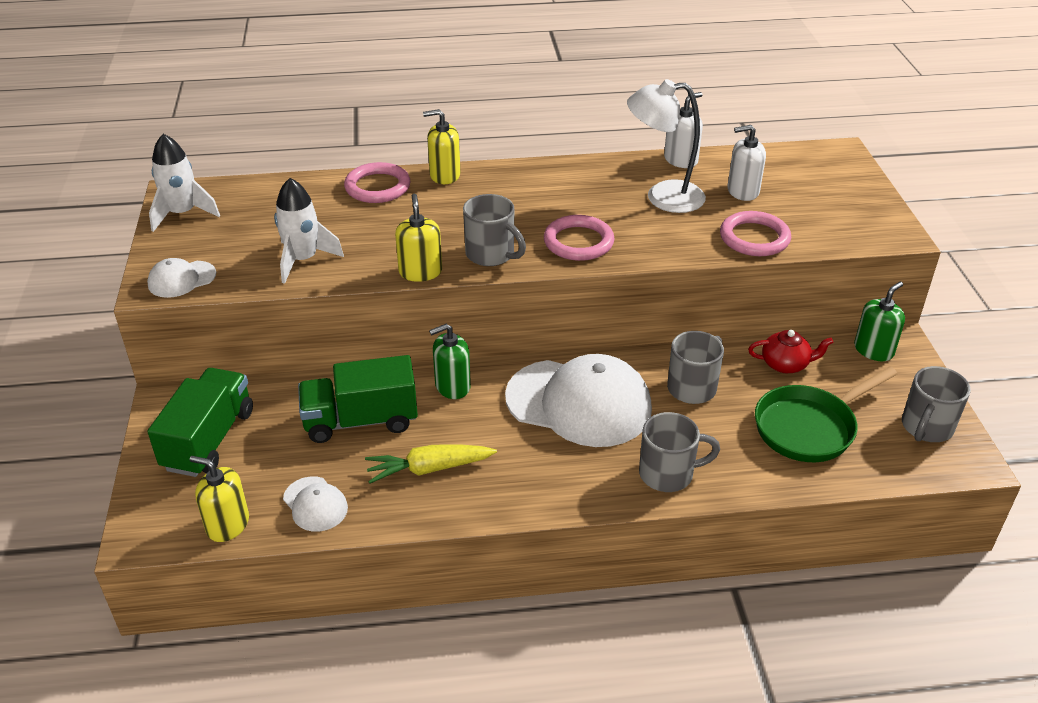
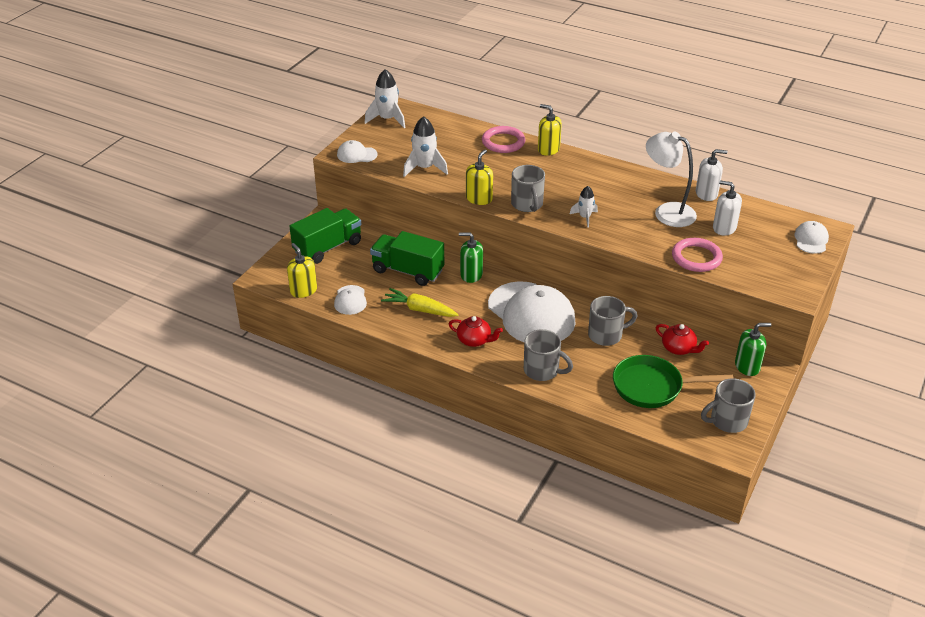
camera: 35 degrees right, 0 degrees up
pink ring [544,215,615,261] -> white rocket [570,186,598,227]
none -> red teapot [449,316,503,347]
none -> white cap [794,221,829,254]

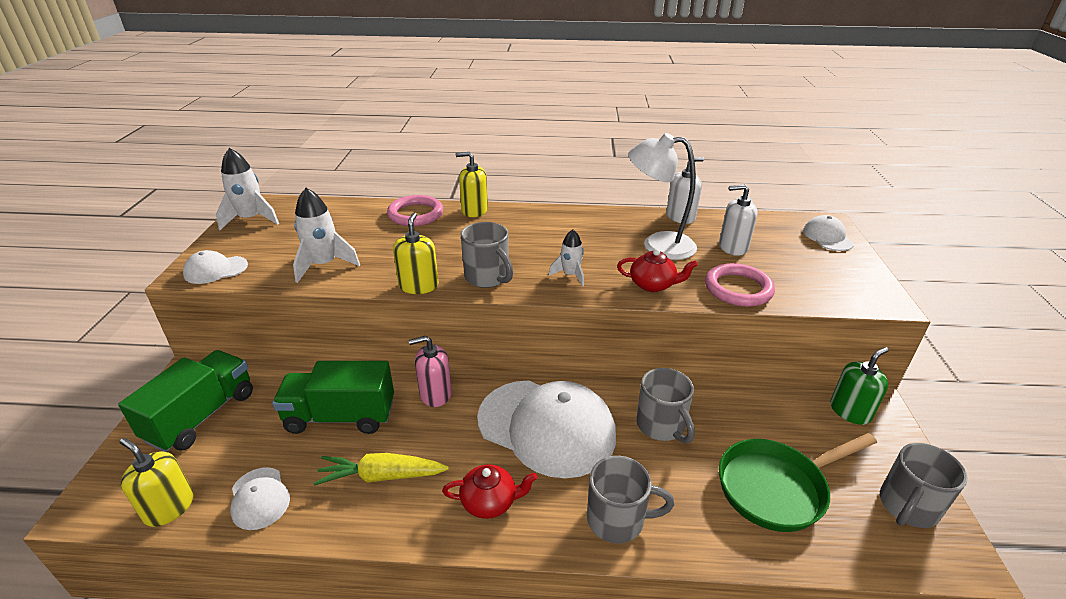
camera: 25 degrees left, 5 degrees down
green soap dispenser [459,232,483,283] -> pink soap dispenser [409,336,452,407]
grey mug [588,296,637,346] -> grey mug turned 105 degrees clockwise [636,368,695,443]
red teapot [656,324,709,355] -> red teapot moved to [617,249,698,292]

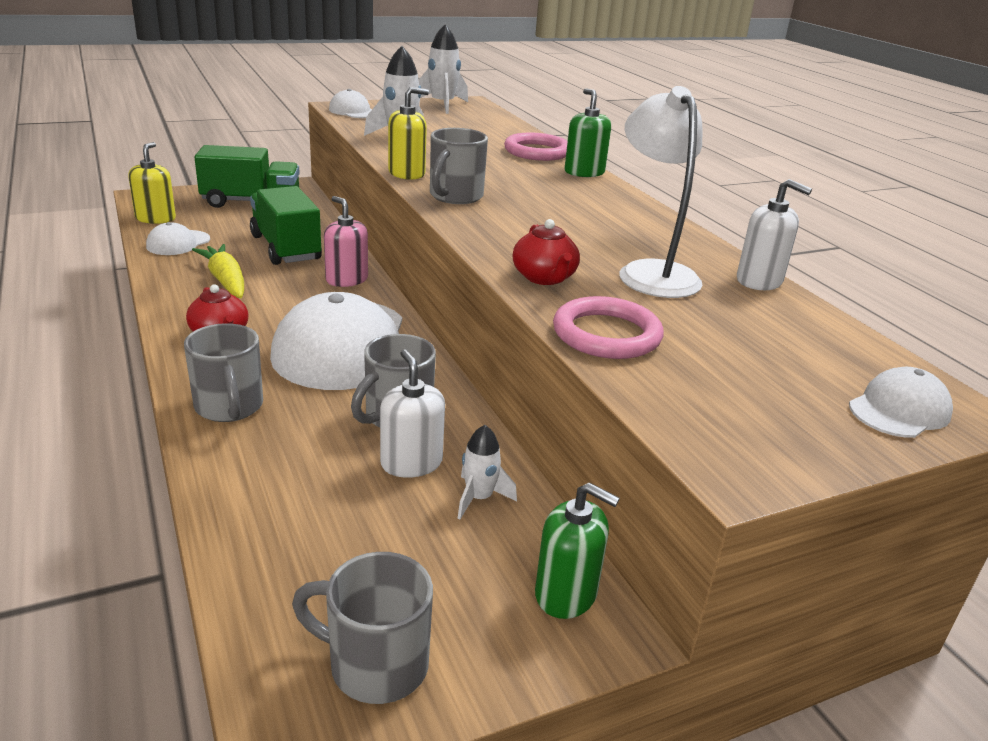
camera: 60 degrees right, 5 degrees down
yellow soap dispenser [456,152,488,217] -> green soap dispenser [565,89,611,177]
white rocket [549,230,584,286] -> white rocket moved to [458,425,517,519]
white soap dispenser [719,184,758,256] -> white soap dispenser moved to [380,349,445,478]
green pan [719,433,877,532] -> none

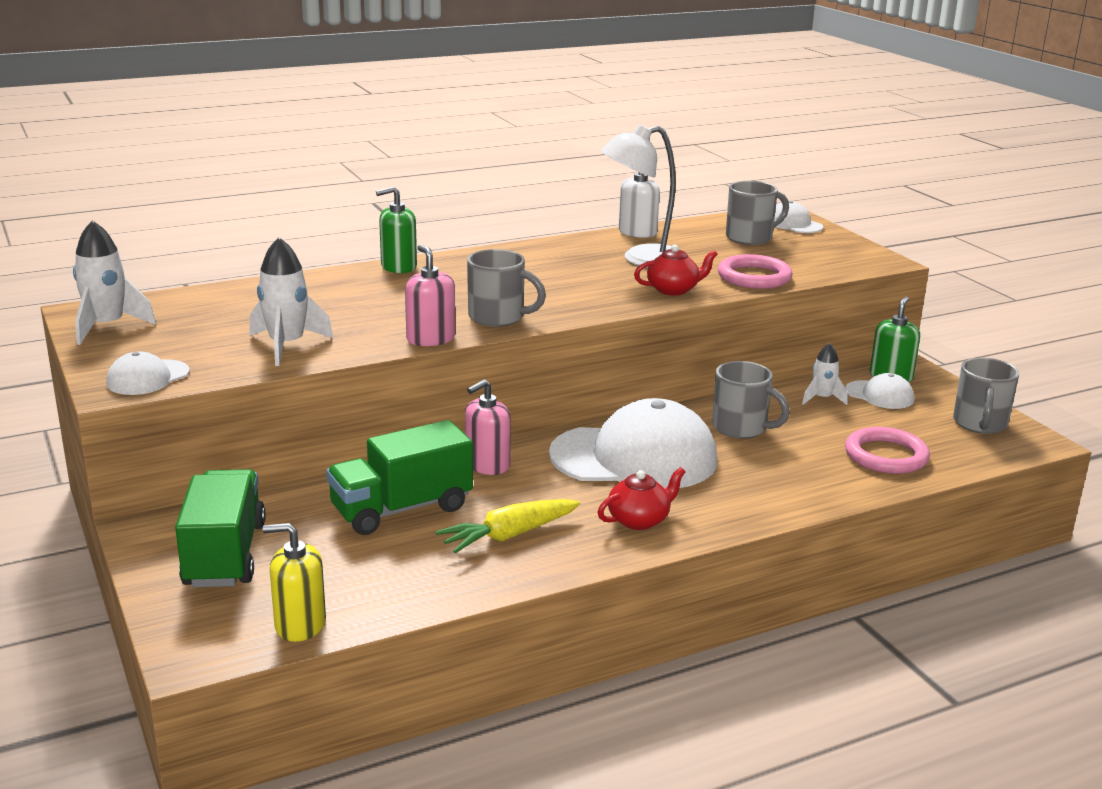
camera: 90 degrees left, 5 degrees down
white cap [146,222,210,255] -> white cap moved to [845,373,914,409]
grey mug [184,323,263,422] -> grey mug moved to [726,181,789,245]
white soap dispenser [380,349,445,478] -> none
yellow soap dispenser [388,87,429,180] -> pink soap dispenser [405,245,455,346]
pink ring [504,133,567,161] -> pink ring moved to [845,427,930,474]

